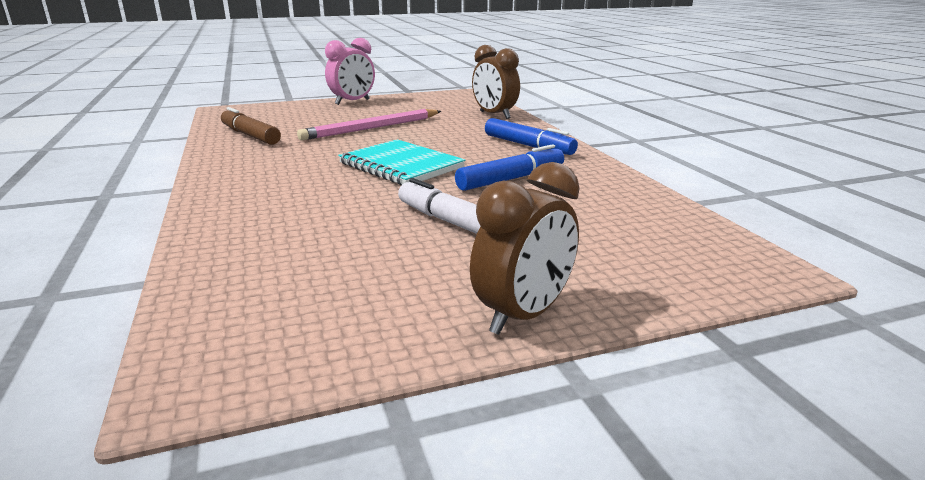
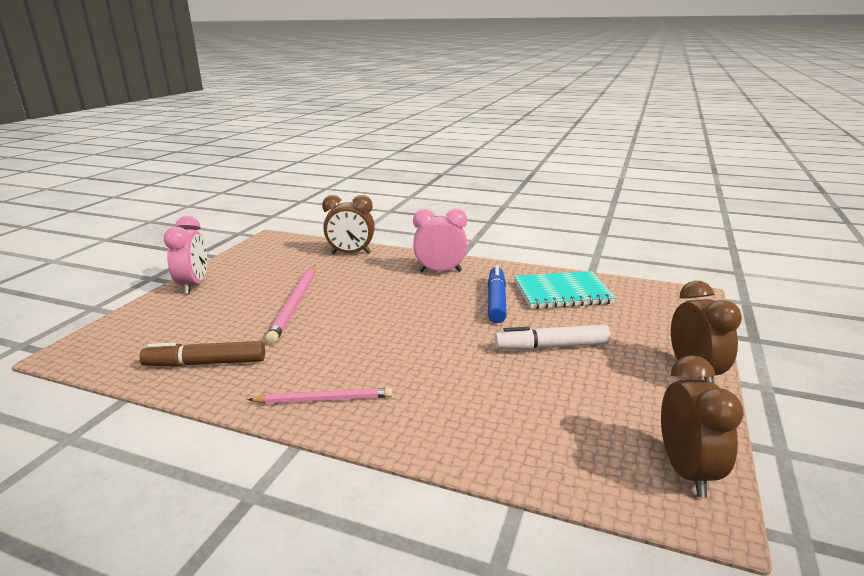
camera: 50 degrees left, 0 degrees up
turquoise notebook [338,139,465,185] -> turquoise notebook moved to [514,271,616,309]
blue marker [485,118,578,155] -> pink clock [413,209,467,272]
none -> pink pencil [248,388,393,403]
none -> brown clock [661,355,744,497]

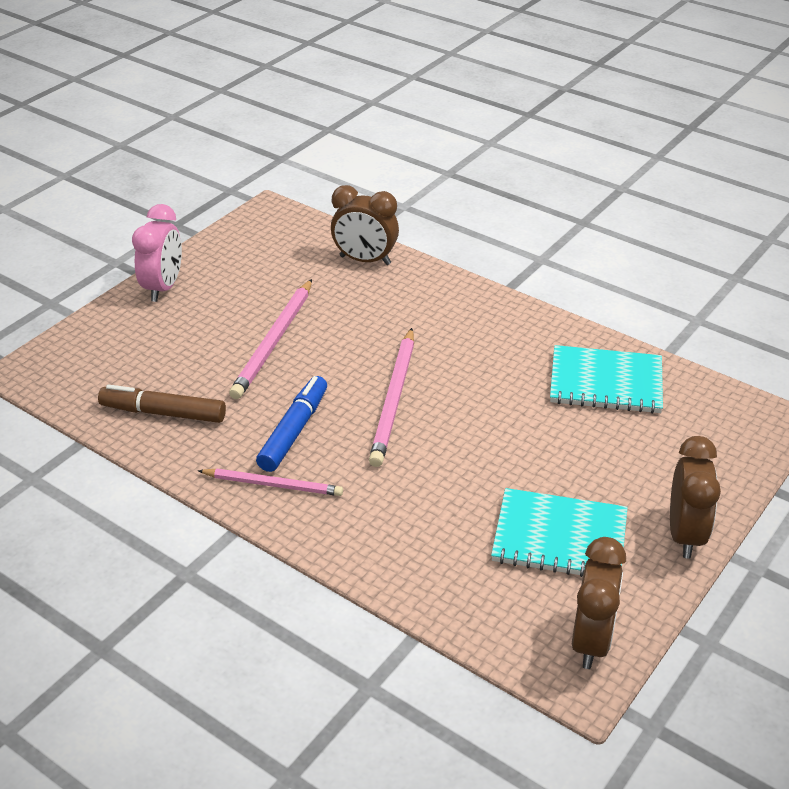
camera: 15 degrees right, 15 degrees up
pink clock [413,209,467,272] -> none
blue marker [488,265,507,323] -> blue marker moved to [256,376,327,472]
white marker [494,324,610,350] -> none
none -> pink pencil [369,328,414,467]
none -> turquoise notebook [491,488,628,577]

